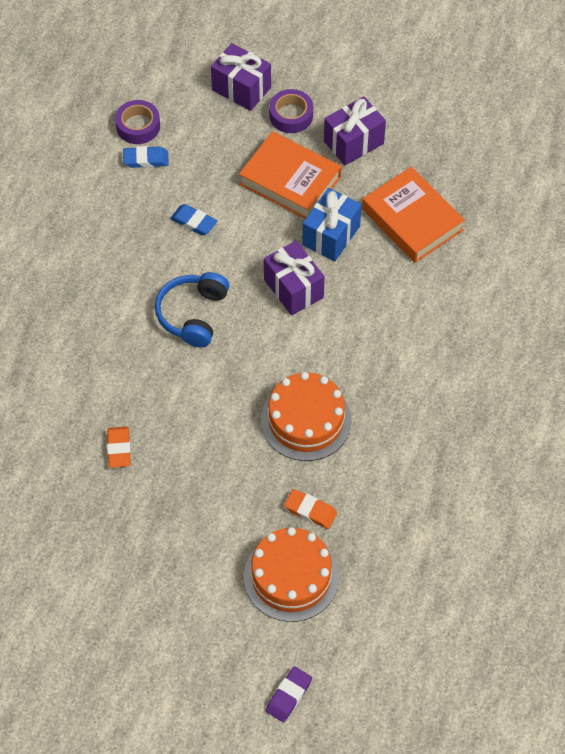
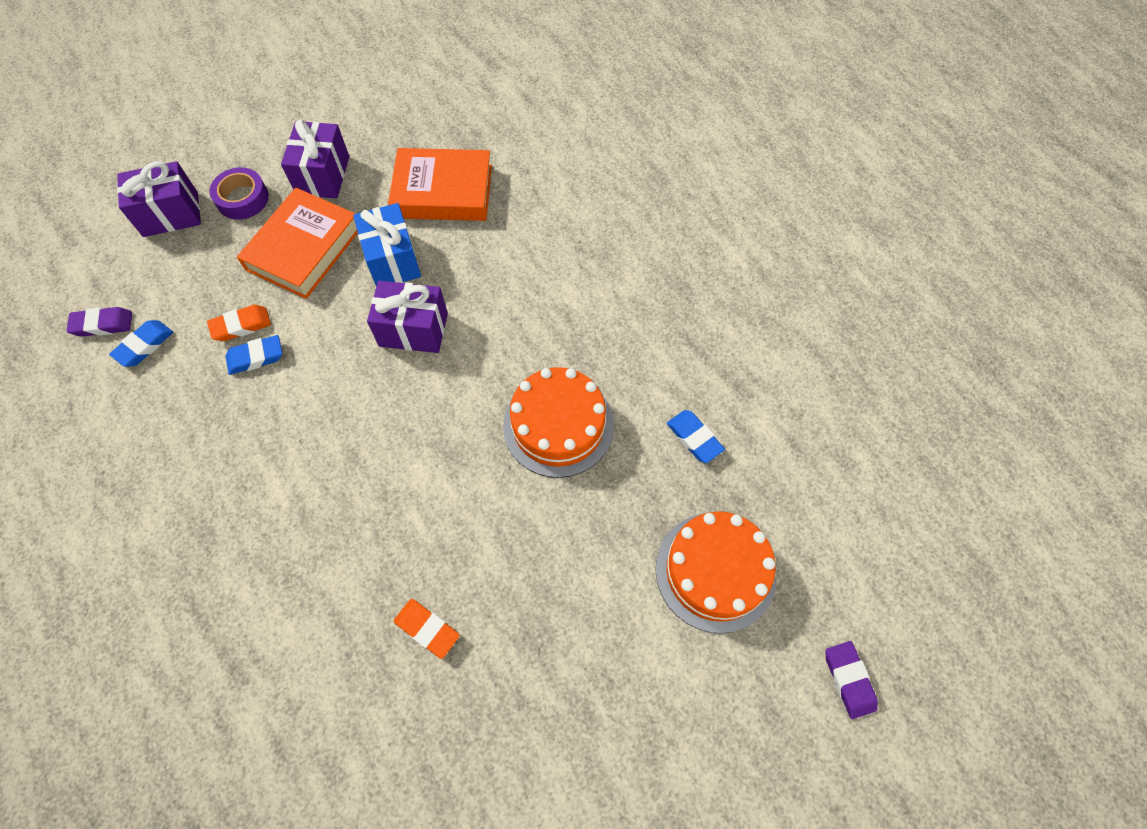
camera: 50 degrees left, 5 degrees up
purple tape [115,100,160,144] -> purple eraser [67,307,132,337]
blue headphones [155,272,229,348] -> none
orange book [239,131,342,219] -> orange book turned 45 degrees counterclockwise [237,188,358,299]
orange eraser [284,489,337,529] -> orange eraser moved to [207,305,271,341]
none -> blue eraser [667,410,725,463]

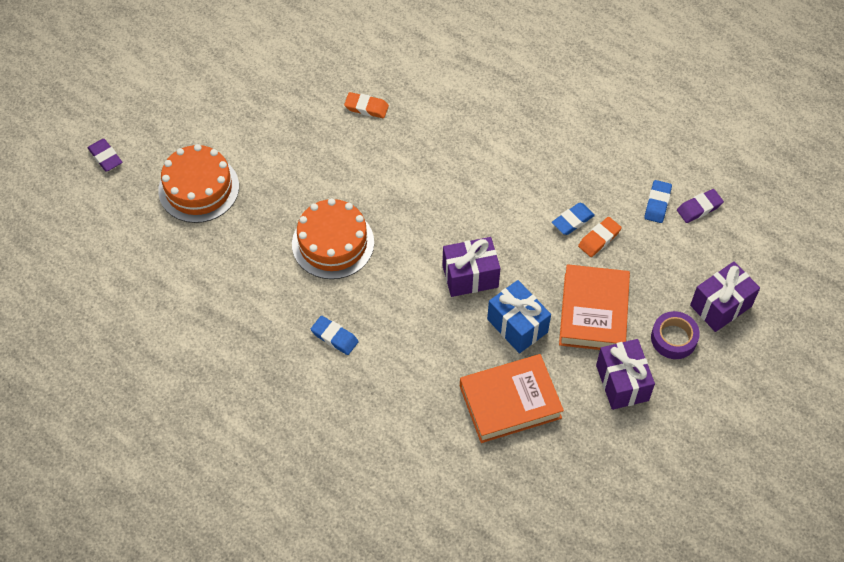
camera: 160 degrees right, 5 degrees down
blue eraser [667,410,725,463] -> blue eraser moved to [311,316,359,355]

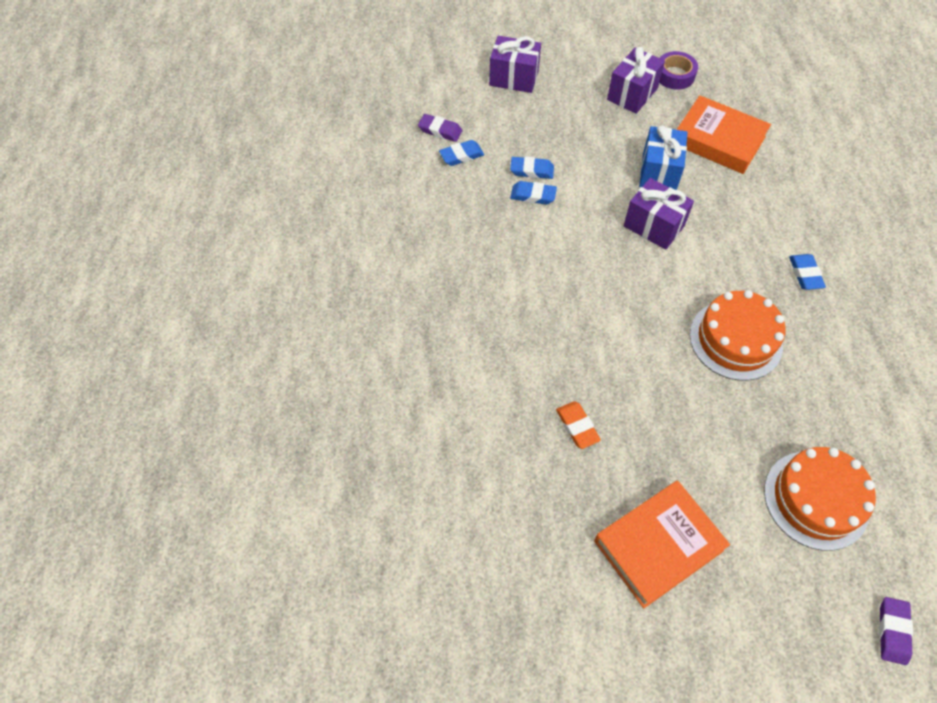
camera: 130 degrees left, 0 degrees up
orange book [559,264,630,350] -> orange book moved to [594,481,730,608]
orange eraser [578,217,622,257] -> blue eraser [510,156,554,179]
purple tape [651,311,700,359] -> purple tape moved to [659,51,698,90]

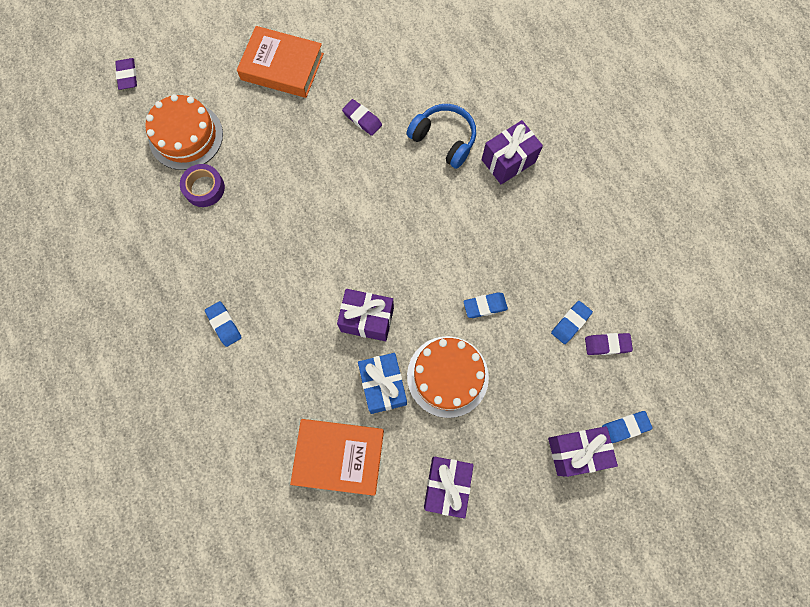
camera: 155 degrees right, 15 degrees up
blue eraser [510,156,554,179] -> blue eraser moved to [602,411,653,443]
orange eraser [556,401,601,449] -> purple eraser [342,99,382,136]
orange book [594,481,730,608] -> orange book turned 75 degrees clockwise [237,26,324,98]
purple tape [659,51,698,90] -> purple tape moved to [180,164,225,207]
orange cake [690,290,786,381] -> orange cake moved to [407,336,489,418]
none -> blue headphones [407,104,476,169]
none -> purple gift [482,120,543,185]

